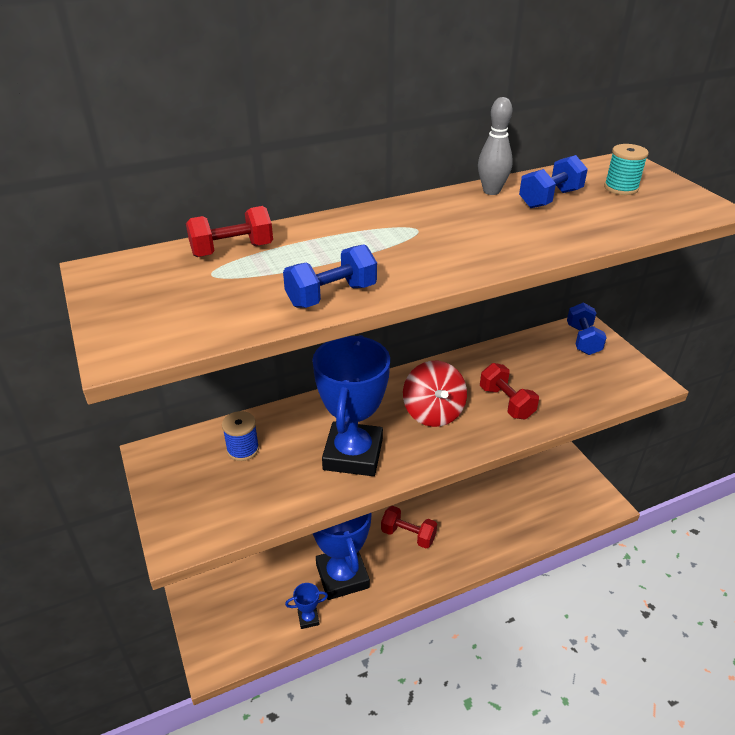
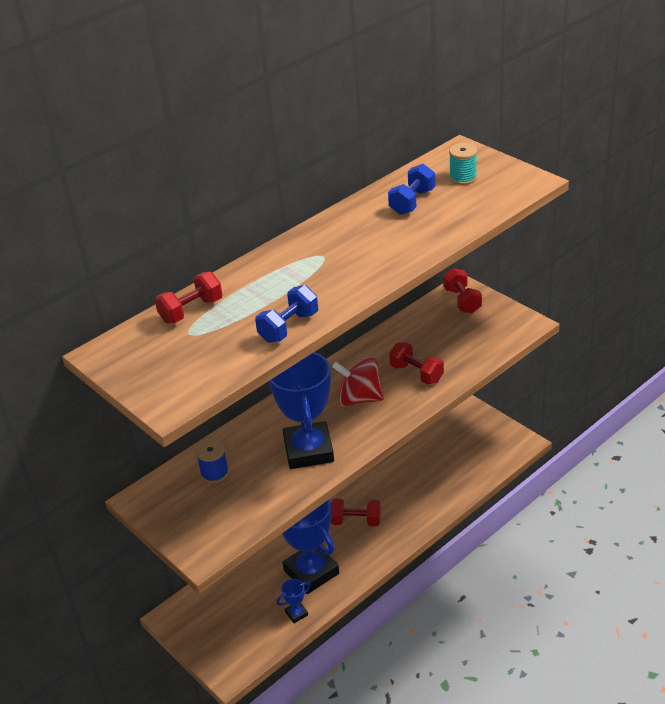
camera: 15 degrees left, 0 degrees up
red spinning top [403,361,467,427] -> red spinning top turned 135 degrees clockwise [332,357,384,406]
grey bowling pin [478,97,513,195] -> none
blue dumbbell [567,302,607,355] -> red dumbbell [443,268,482,314]

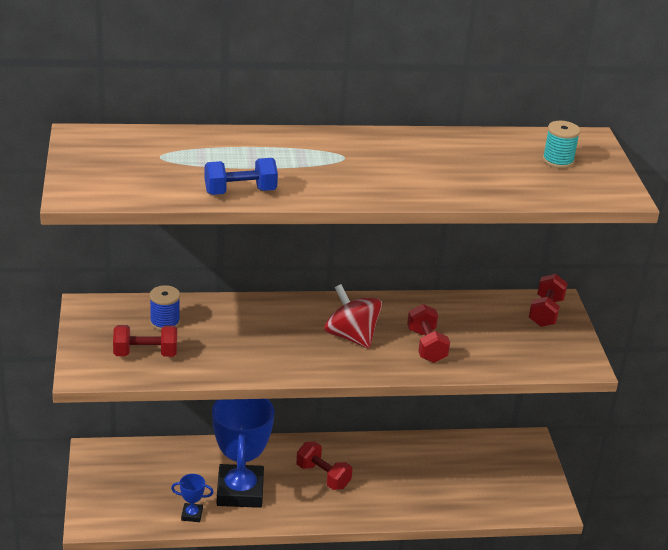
camera: 30 degrees right, 5 degrees down
red dumbbell [155,271,223,323] -> red dumbbell moved to [113,325,177,357]
blue trophy [269,352,334,469] -> none
blue dumbbell [388,164,435,215] -> none

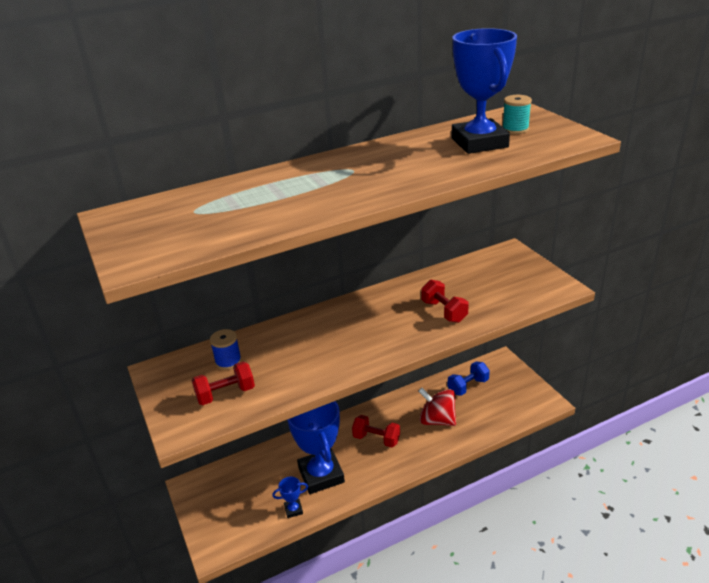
camera: 15 degrees left, 0 degrees up
blue dumbbell [204,158,278,195] -> blue dumbbell moved to [448,362,490,396]
red spinning top [324,284,382,349] -> red spinning top moved to [419,388,456,426]
red dumbbell [529,274,568,327] -> none
none -> blue trophy [451,28,517,154]

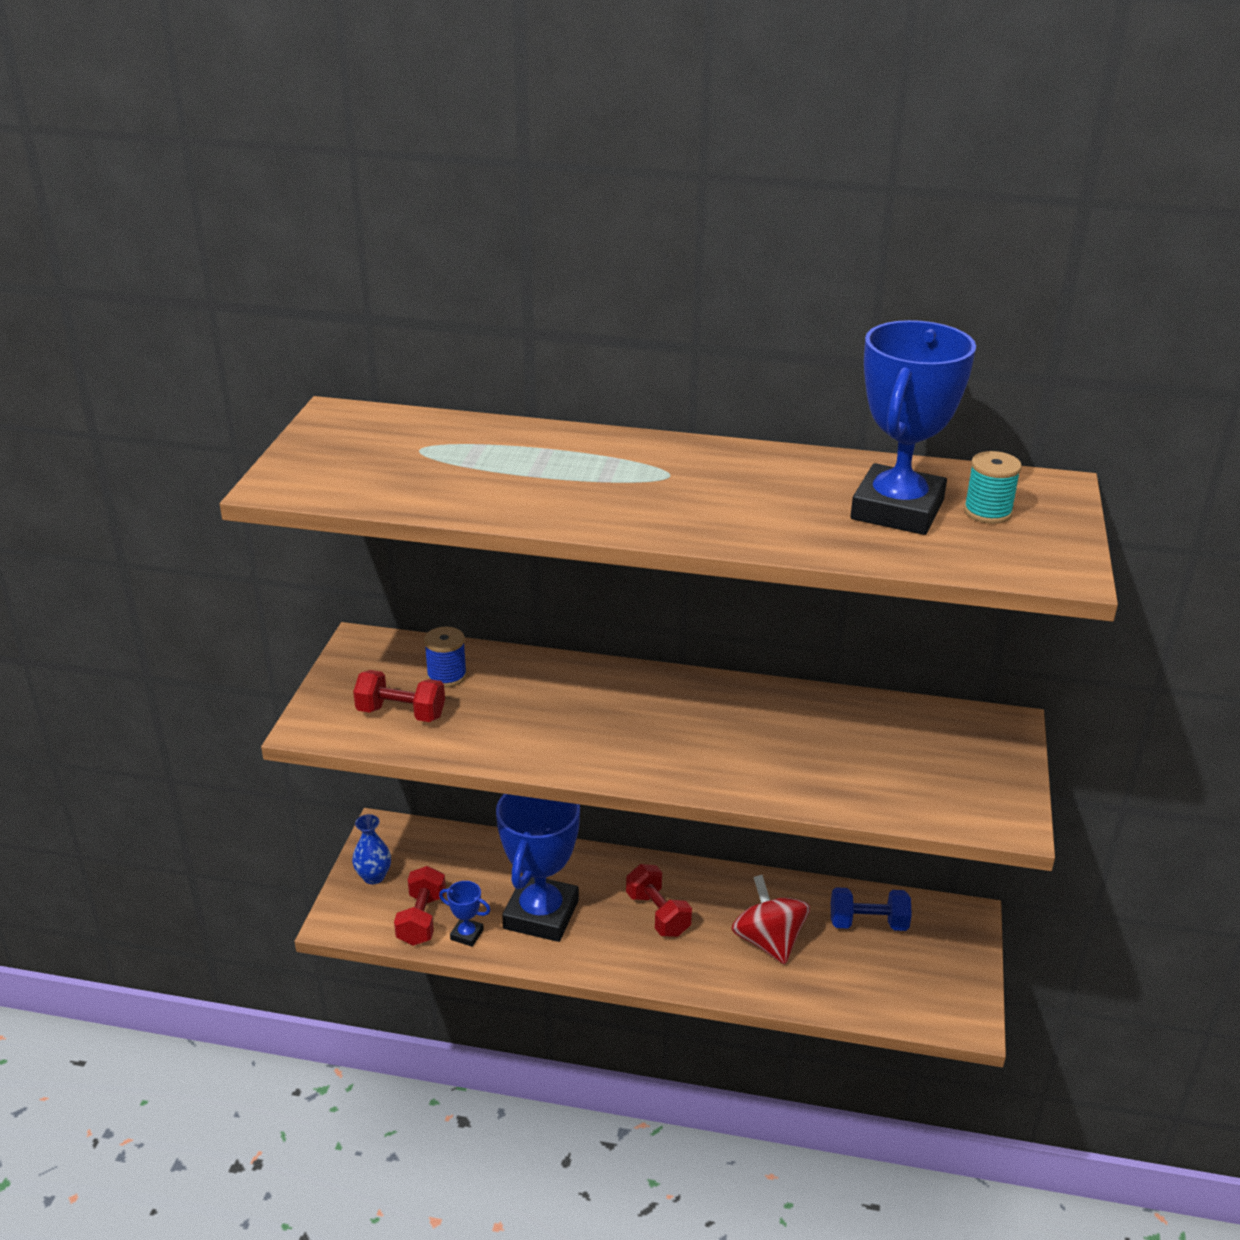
camera: 35 degrees right, 0 degrees up
red dumbbell [421,280,469,323] -> red dumbbell moved to [394,866,446,946]
none -> blue vase [352,814,391,884]

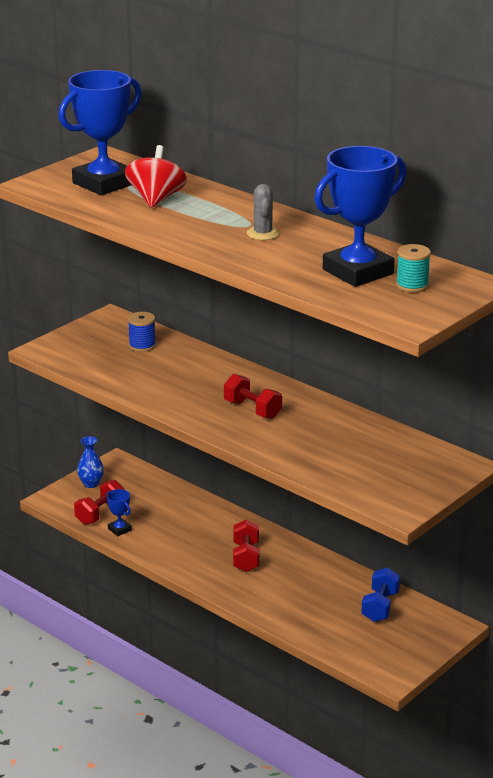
camera: 30 degrees right, 5 degrees down
red dumbbell [353,670,445,722] -> red dumbbell moved to [224,374,282,419]
blue trophy [496,794,580,942] -> blue trophy moved to [59,70,142,195]
red spinning top [732,875,810,964] -> red spinning top moved to [125,145,187,208]
blue dumbbell [831,887,912,931] -> blue dumbbell turned 75 degrees clockwise [361,567,400,622]
none -> grey cactus [247,184,279,240]

